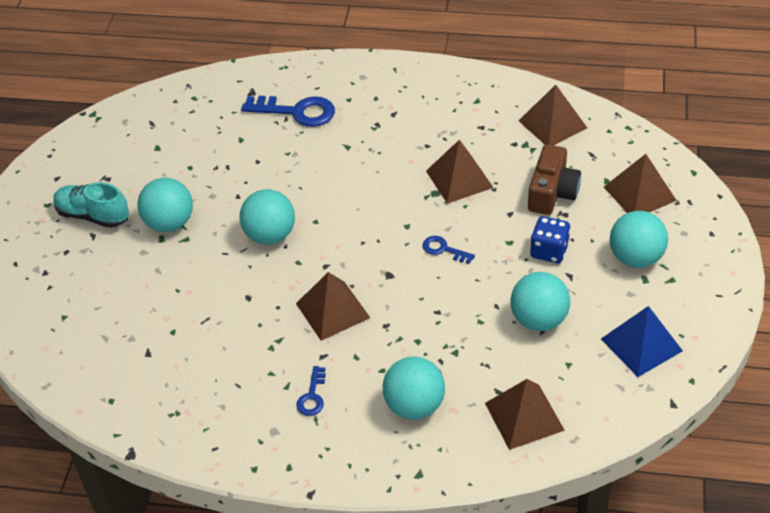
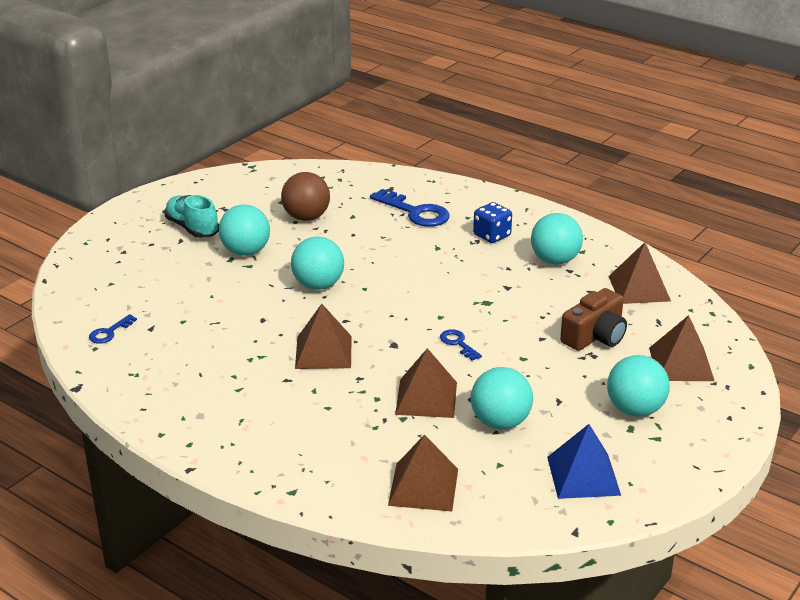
camera: 25 degrees right, 15 degrees down
blue key [296,366,326,416] -> blue key moved to [89,314,137,344]
turquoise ball [383,356,445,420] -> turquoise ball moved to [531,213,583,265]
brown pyramid [426,140,494,204] -> brown pyramid moved to [395,348,457,418]
blue dice [530,216,570,263] -> blue dice moved to [473,202,512,243]
none -> brown ball [281,172,330,221]

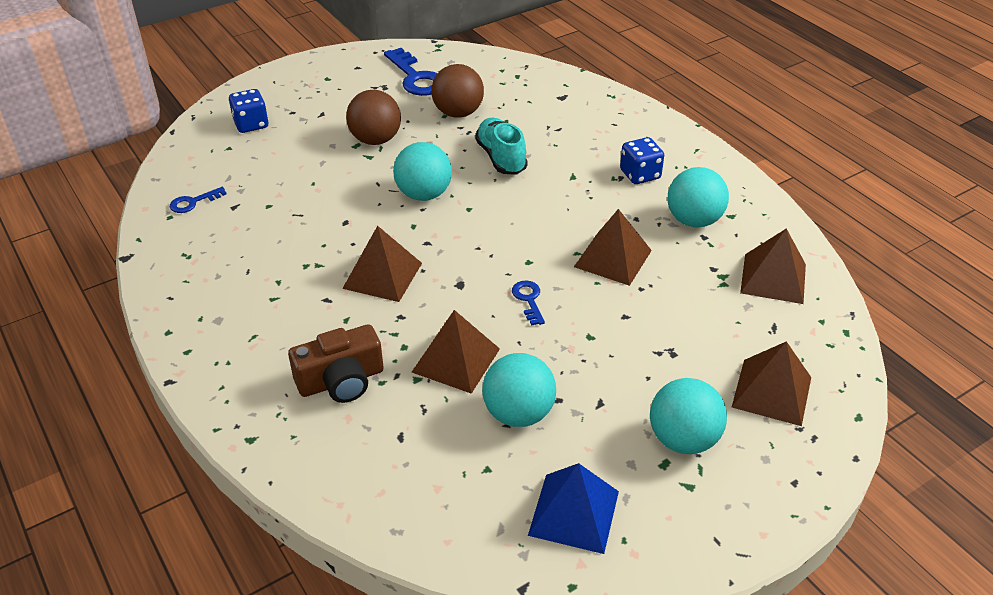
camera: 20 degrees right, 10 degrees up
turquoise shoe [164,195,219,238] -> turquoise shoe moved to [475,118,528,175]
turquoise ball [219,205,270,256] -> brown ball [346,90,401,145]
blue key [370,189,450,227] -> blue key moved to [384,48,438,96]
brown pyramid [388,434,458,512] -> brown pyramid moved to [574,209,652,286]
brown camera [560,288,627,351] -> brown camera moved to [288,324,384,403]
none -> blue dice [229,89,268,133]

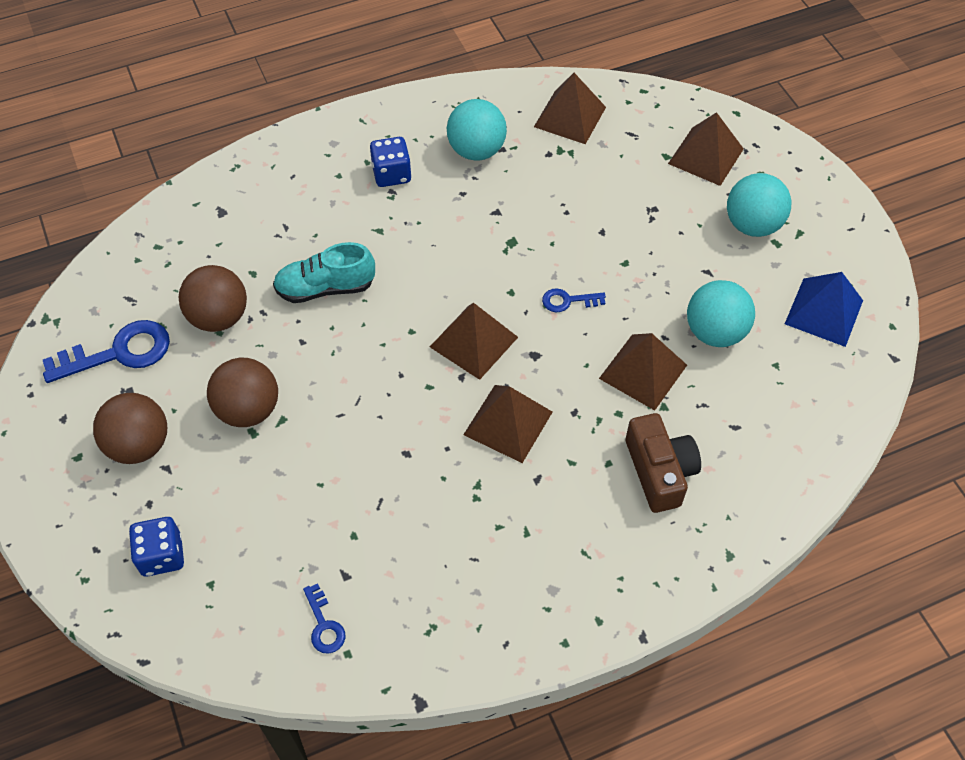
camera: 80 degrees left, 15 degrees up
turquoise ball [393,142,452,201] -> none
brown pyramid [574,209,652,286] -> brown pyramid moved to [430,303,518,380]
none -> brown ball [93,393,167,464]

